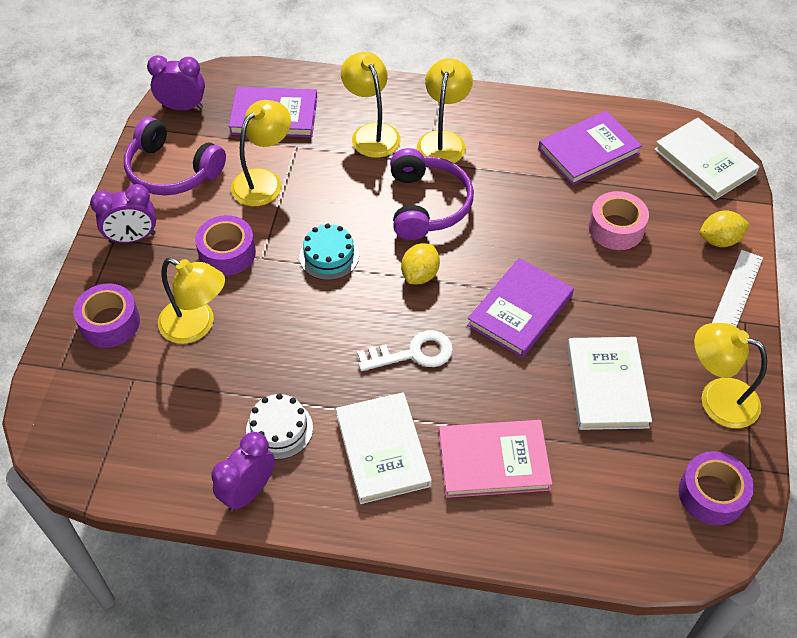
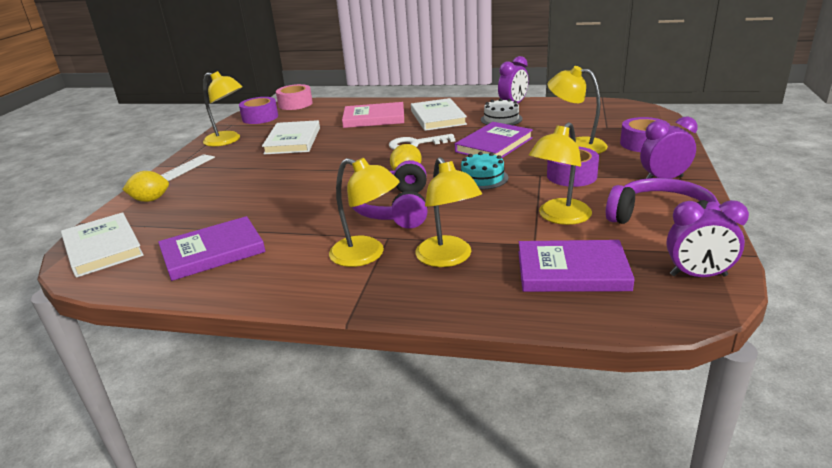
camera: 175 degrees left, 25 degrees down
yellow lamp [417,58,473,163] -> yellow lamp turned 75 degrees counterclockwise [329,158,400,267]
purple book [467,258,574,358] -> purple book moved to [455,122,533,158]
pink tape [588,191,649,250] -> pink tape moved to [276,84,313,110]

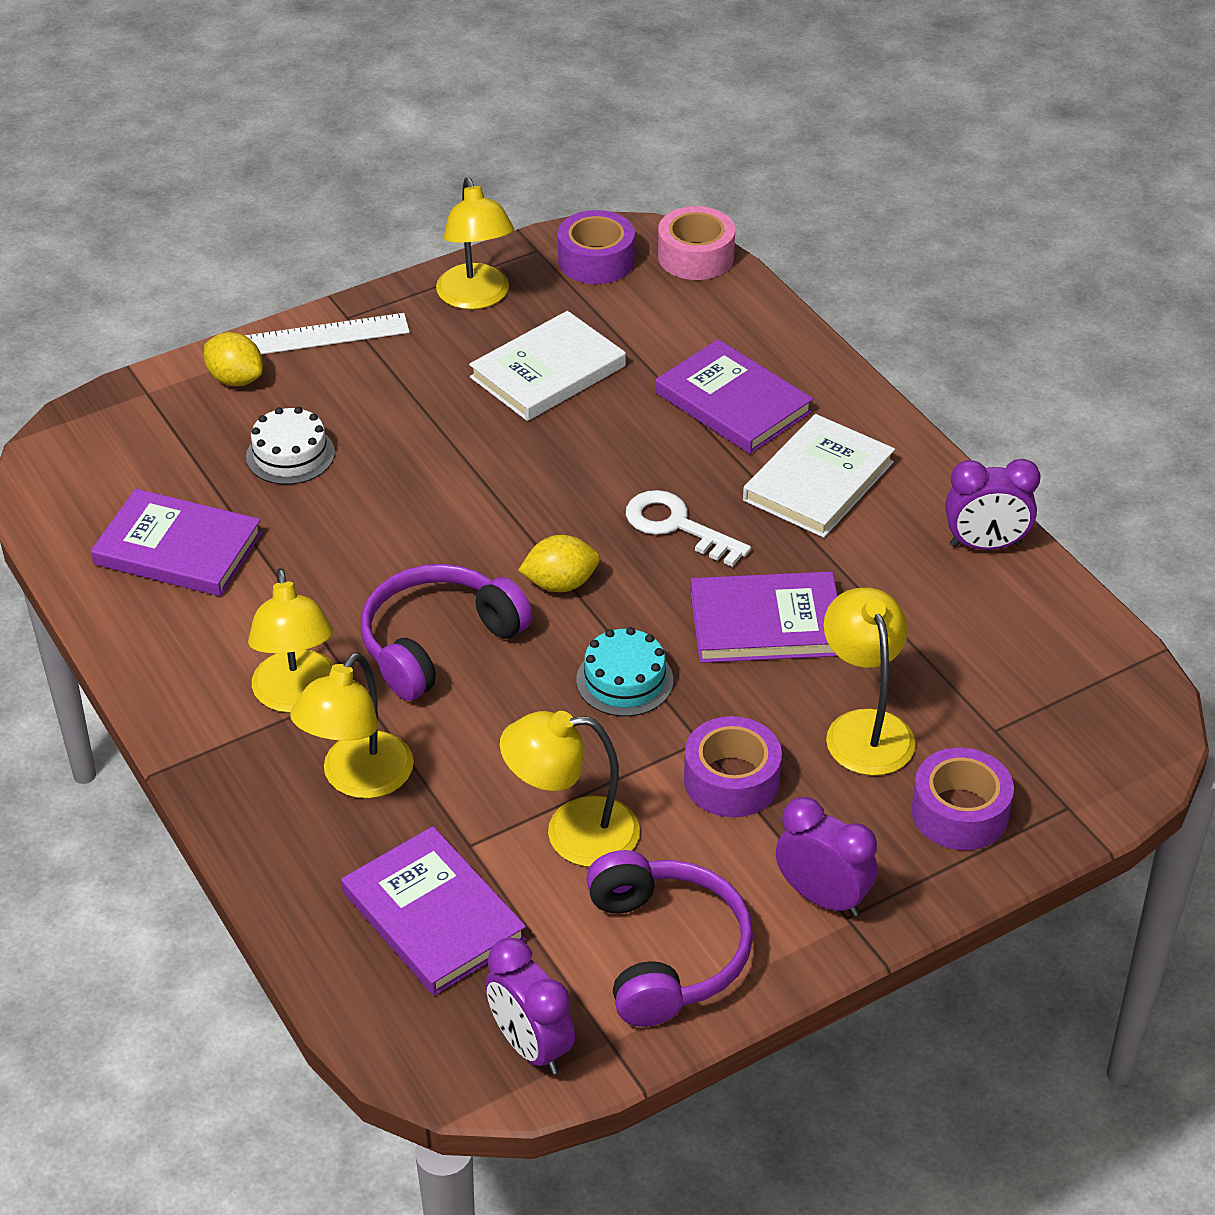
camera: 45 degrees right, 15 degrees up
white book [61,212,144,278] -> none
pink book [342,102,404,128] -> purple book [655,339,813,454]
white cake [481,98,522,125] -> white cake moved to [246,407,335,485]

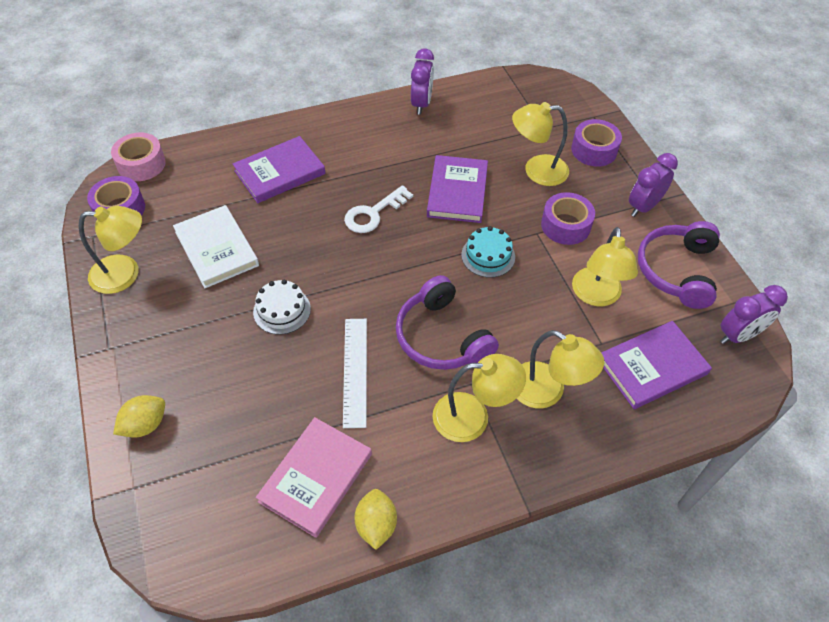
camera: 80 degrees left, 10 degrees up
purple book [91,489,262,596] -> pink book [256,417,372,538]
white ruler [245,313,410,354] -> white ruler moved to [343,319,367,428]
white cake [246,407,335,485] -> white cake moved to [253,280,311,334]
yellow lemon [518,535,600,592] -> yellow lemon moved to [354,489,397,550]
purple headphones [586,850,753,1027] -> purple headphones turned 75 degrees counterclockwise [638,221,720,309]
white book [743,414,895,538] -> none

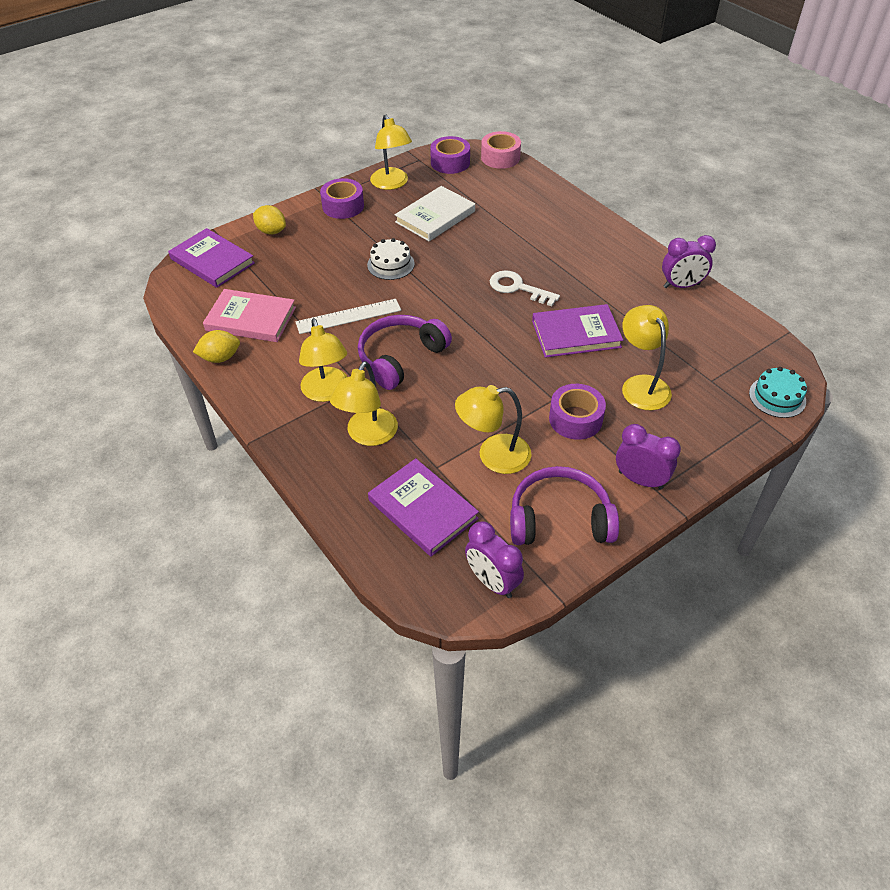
camera: 75 degrees right, 5 degrees down
purple book [233,136,326,203] -> purple book moved to [168,228,255,288]
turquoise cake [461,226,515,277] -> turquoise cake moved to [749,367,807,418]
purple tape [571,119,622,167] -> purple tape moved to [320,178,364,219]

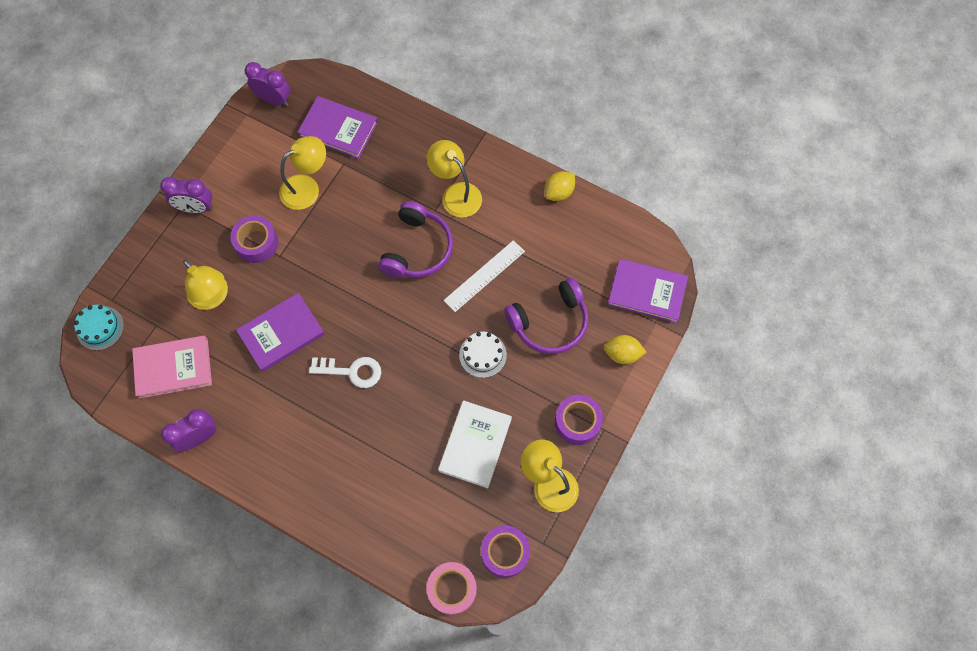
camera: 155 degrees right, 20 degrees up
pink book [203,289,296,342] -> pink book moved to [132,335,212,399]
yellow lamp [330,361,398,446] -> none
purple headphones [510,466,619,545] -> purple headphones moved to [504,278,588,354]

